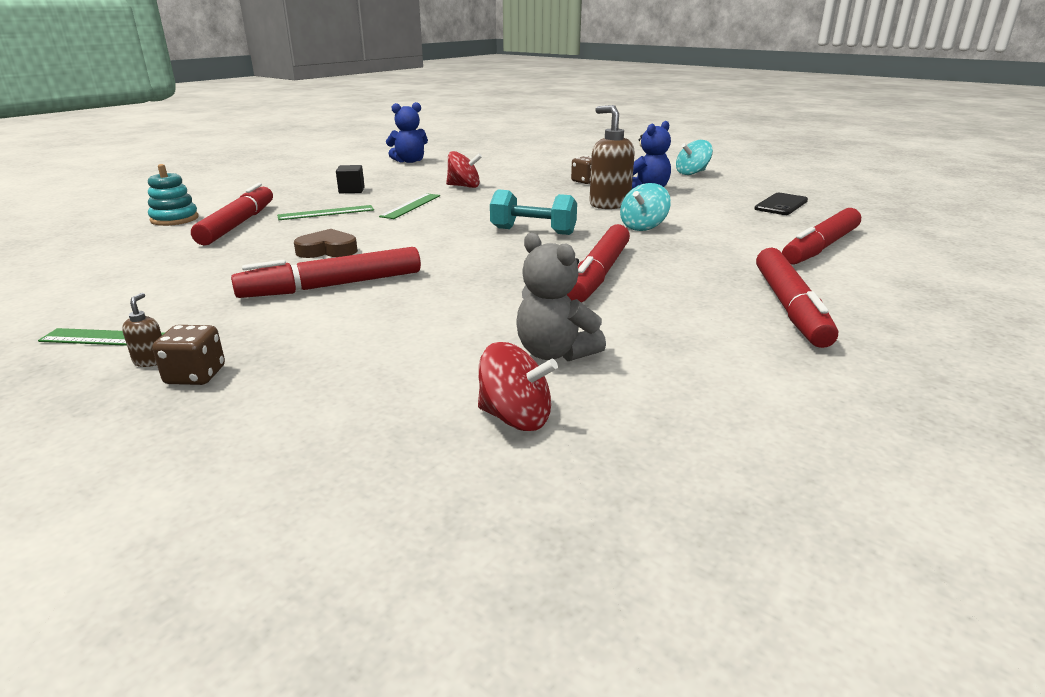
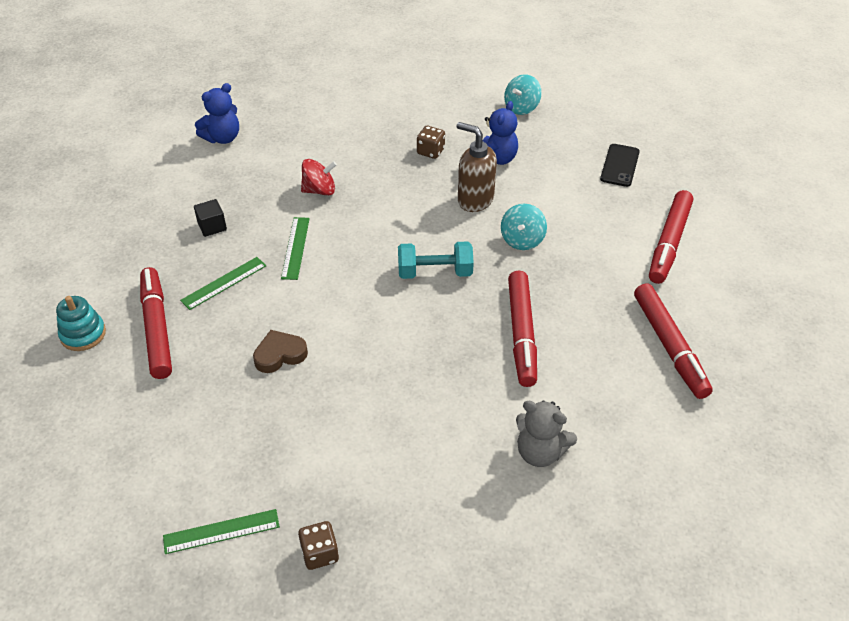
camera: 20 degrees left, 20 degrees up
brown soap dispenser [122,293,162,367] -> none
red marker [231,247,421,298] -> none
red spinning top [478,342,558,431] -> none

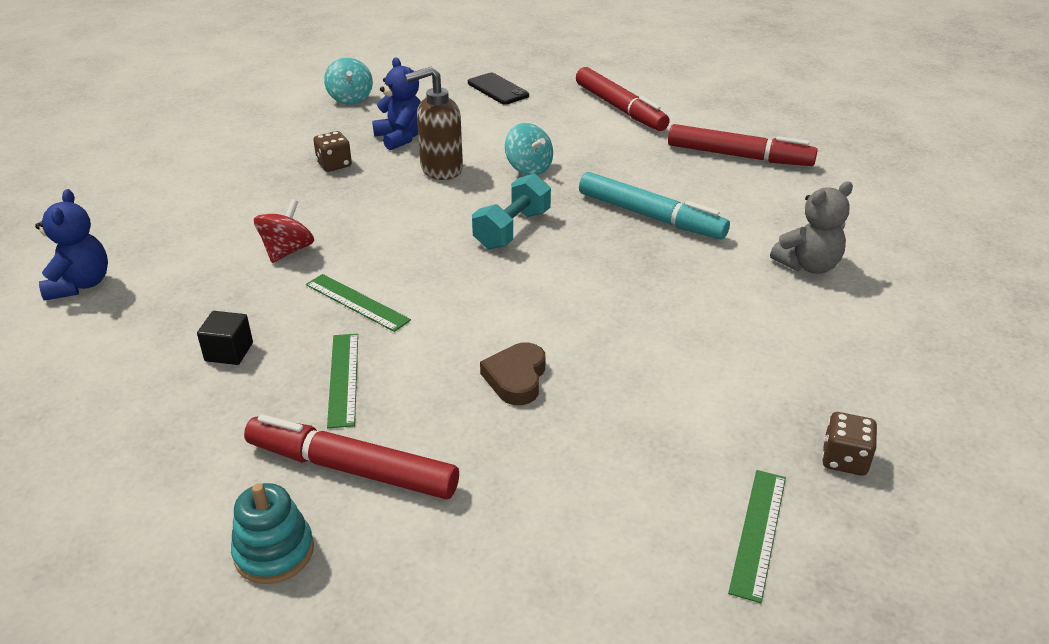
camera: 55 degrees left, 10 degrees down
red marker [508,271,537,387] -> turquoise marker [579,172,730,240]

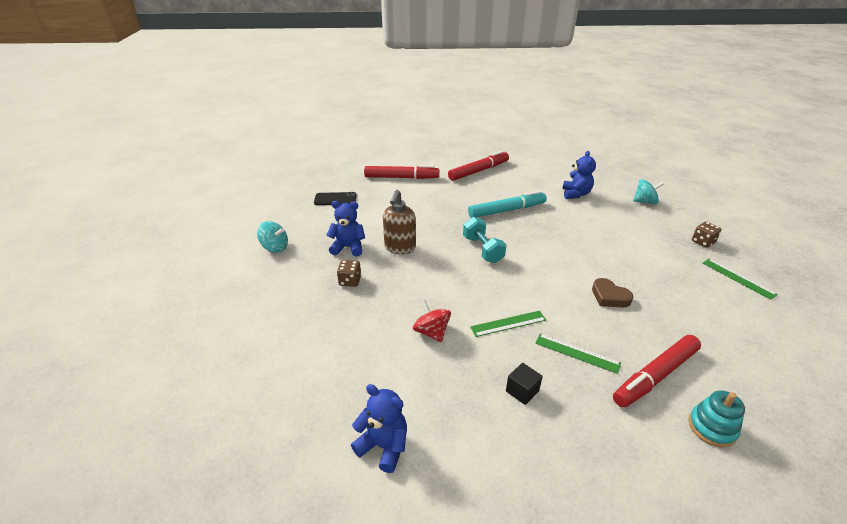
camera: 55 degrees left, 0 degrees up
turquoise spinning top [505,123,553,175] -> turquoise spinning top moved to [633,179,664,204]
grey teddy bear [770,182,853,274] -> blue teddy bear [562,151,596,199]

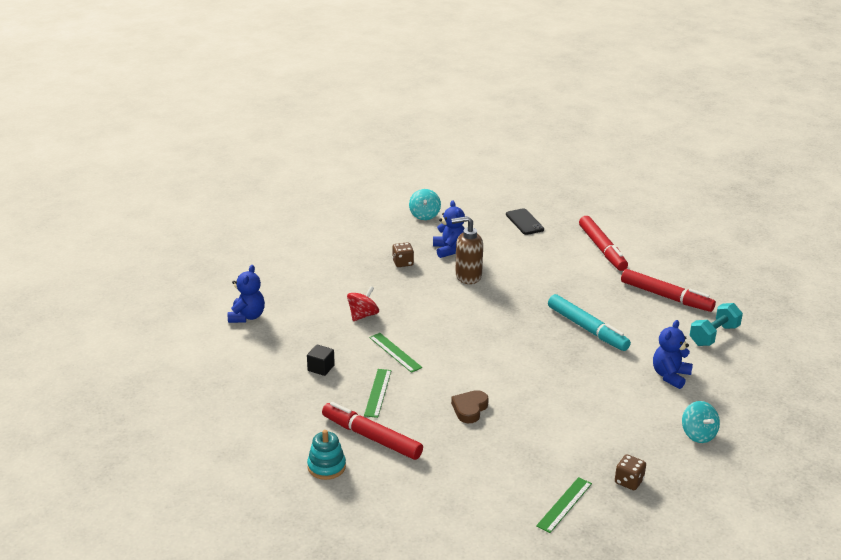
camera: 70 degrees right, 5 degrees down
turquoise dumbbell [463,217,506,263] -> turquoise dumbbell moved to [690,303,743,346]
blue teddy bear [562,151,596,199] -> blue teddy bear turned 135 degrees clockwise [653,320,693,389]

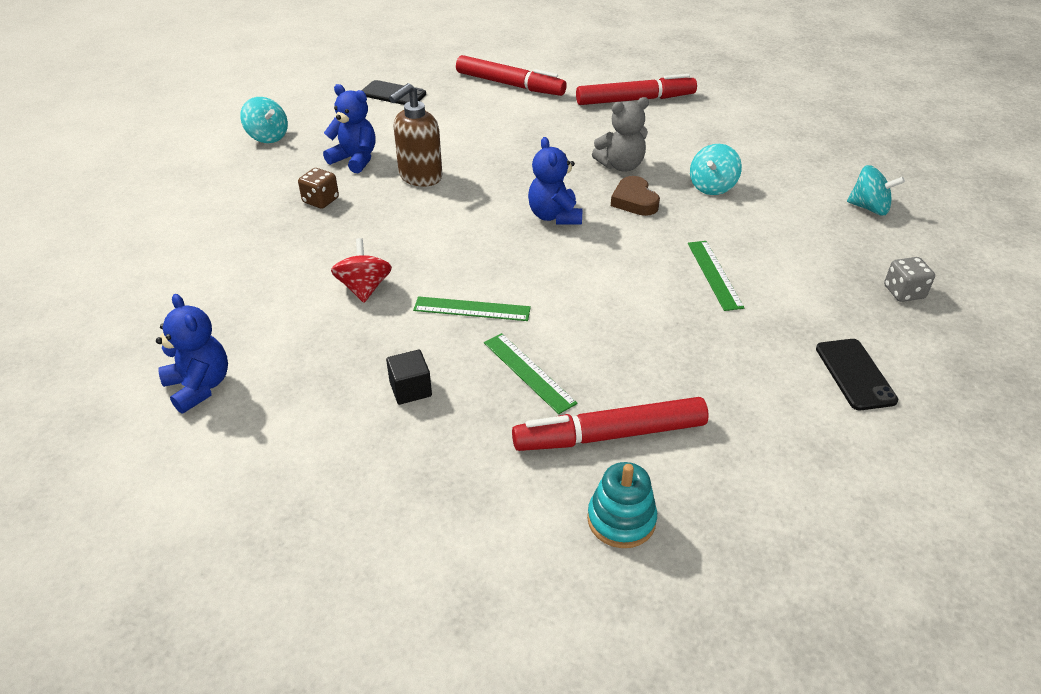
camera: 45 degrees left, 10 degrees up
brown heart [451,390,489,423] -> brown heart moved to [611,176,660,216]
green ruler [536,477,592,533] -> green ruler moved to [688,241,744,311]
turquoise marker [548,294,631,351] -> grey teddy bear [592,97,649,172]
brown dice [615,454,646,490] -> grey dice [884,257,935,302]
blue teddy bear [653,320,693,389] -> blue teddy bear moved to [528,137,582,225]
turquoise dumbbell [690,303,743,346] -> none
none -> turquoise spinning top [690,144,742,195]
none -> black phone [816,339,898,410]

